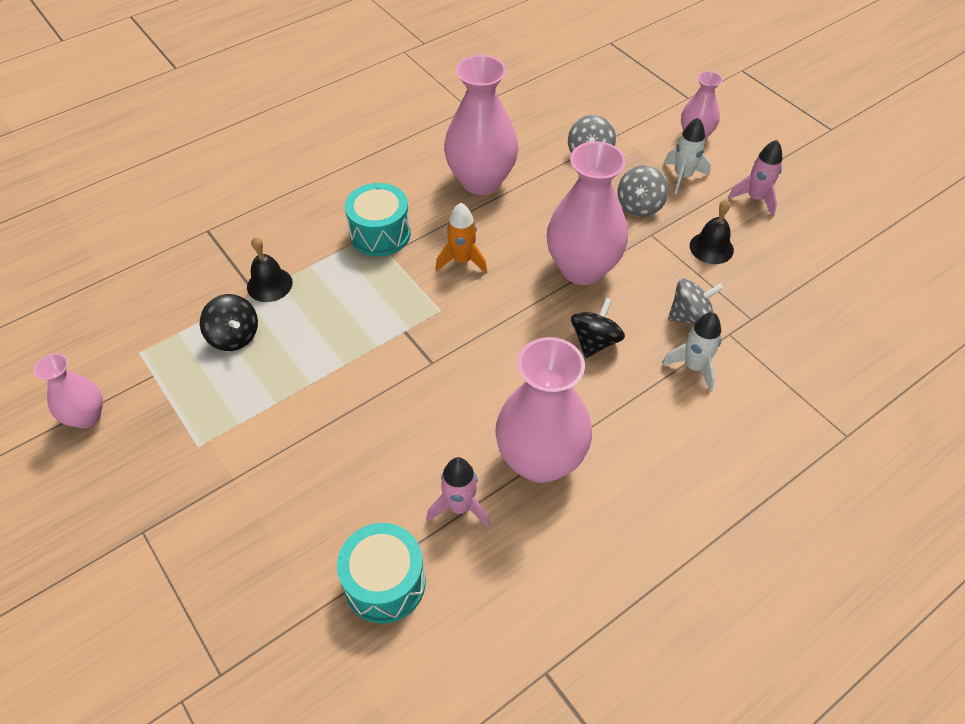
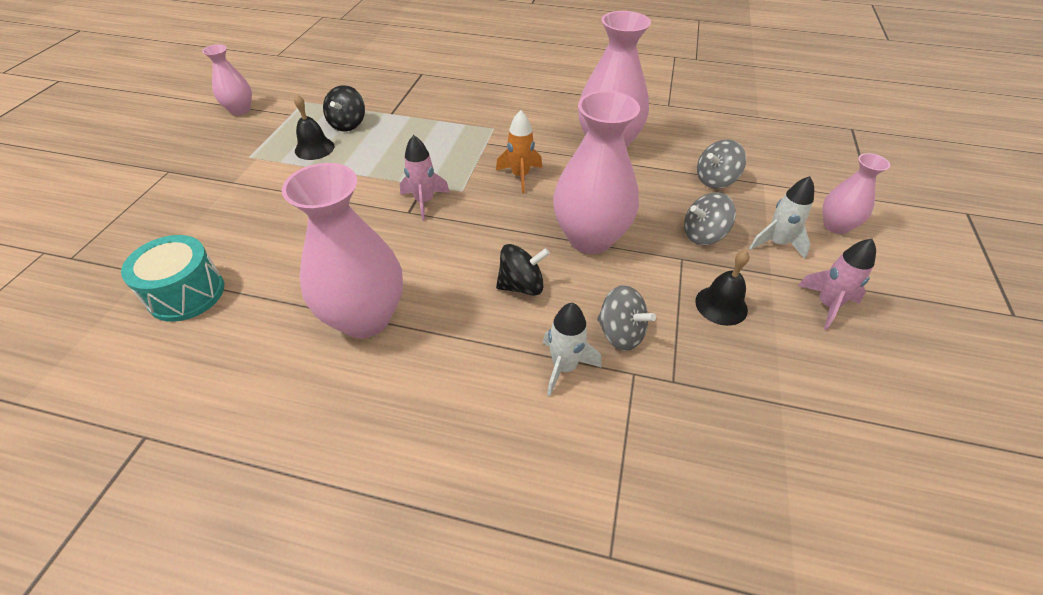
camera: 50 degrees right, 5 degrees down
black bell [247,237,293,302] -> black bell moved to [294,95,334,160]
turquoise drum [345,183,411,256] -> none
pink rocket [426,457,490,527] -> pink rocket moved to [400,135,450,221]

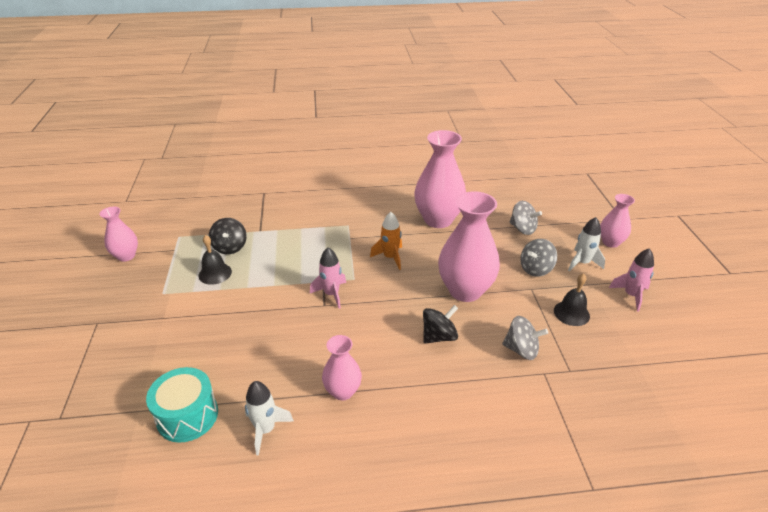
camera: 20 degrees left, 10 degrees down
pink vase [282,163,403,338] -> pink vase [322,335,362,400], size x0.55
white rocket [543,303,602,396] -> white rocket moved to [245,381,294,456]
grey spinning top [697,140,746,189] -> grey spinning top turned 90 degrees counterclockwise [510,201,542,235]

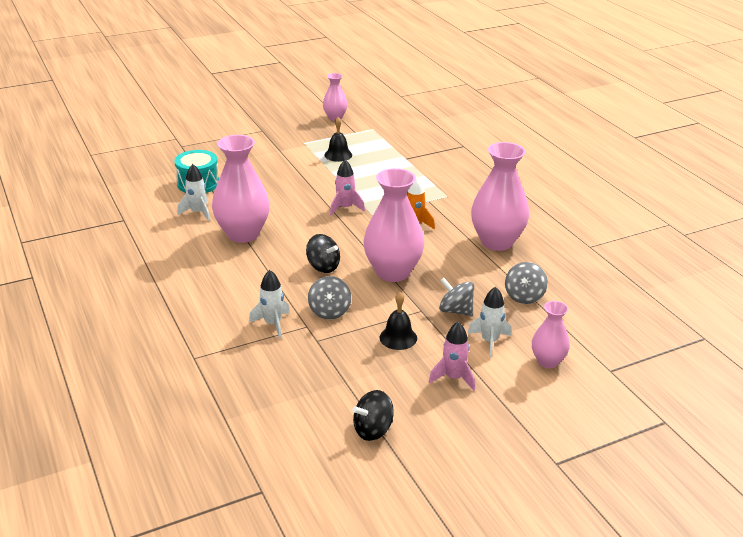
camera: 70 degrees right, 5 degrees down
black spinning top [209,218,247,254] -> black spinning top moved to [352,390,394,441]
pink vase [322,335,362,400] -> pink vase [212,135,270,243], size x1.83
none -> white rocket [249,270,290,339]

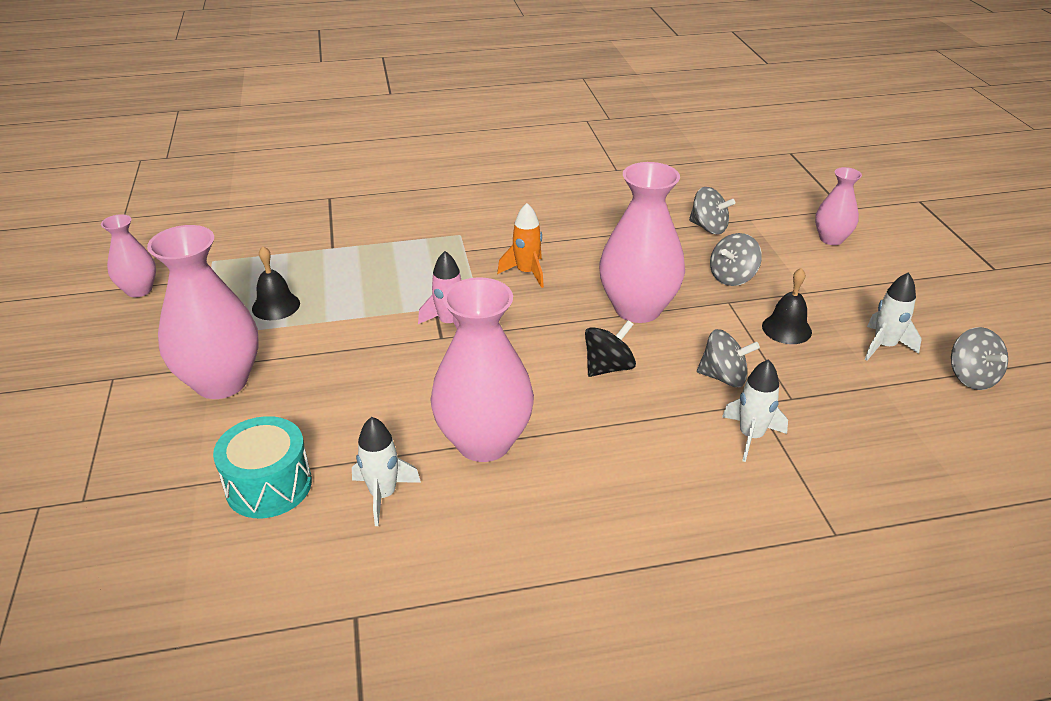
camera: 75 degrees left, 5 degrees up
black spinning top [352,390,394,441] -> grey spinning top [951,327,1008,390]
pink rocket [429,322,475,391] -> none
white rocket [468,287,511,358] -> white rocket moved to [865,272,921,361]
pink vase [471,142,529,251] -> pink vase moved to [147,225,259,399]

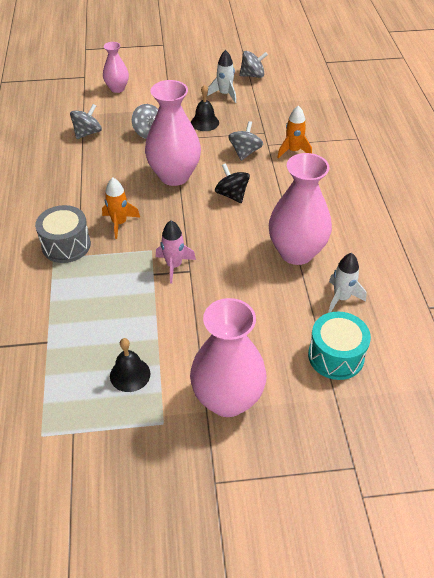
camera: 85 degrees left, 10 degrees up
pink vase [101,214,156,297] -> none
white rocket [722,359,788,462] -> orange rocket [277,105,312,158]
none -> grey drum [35,205,91,263]

